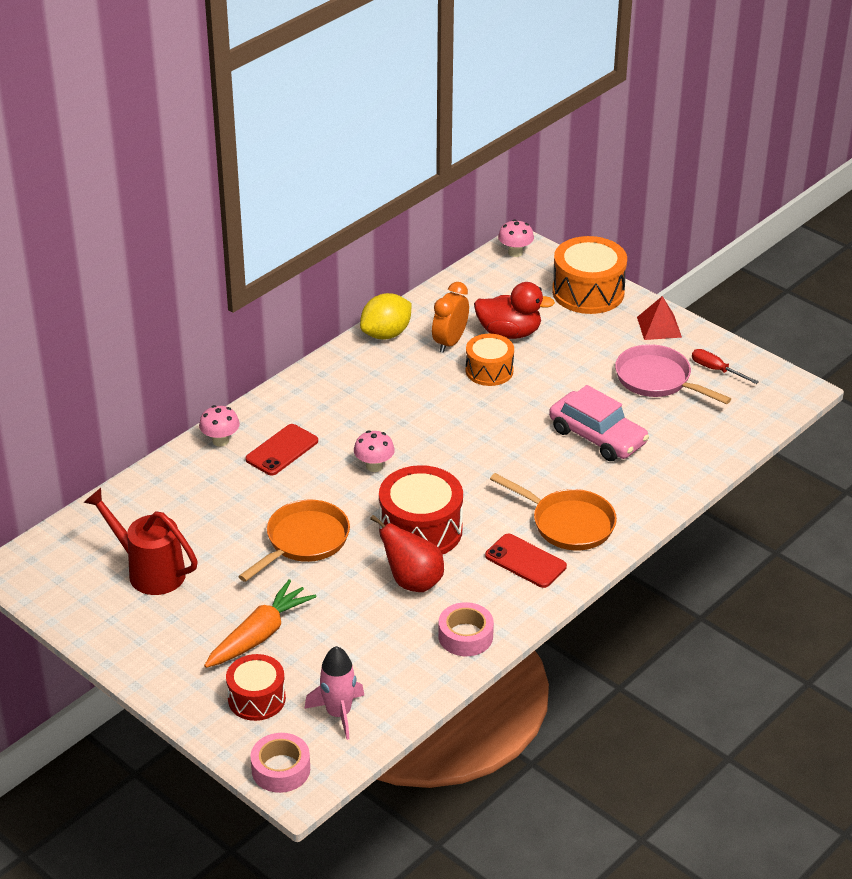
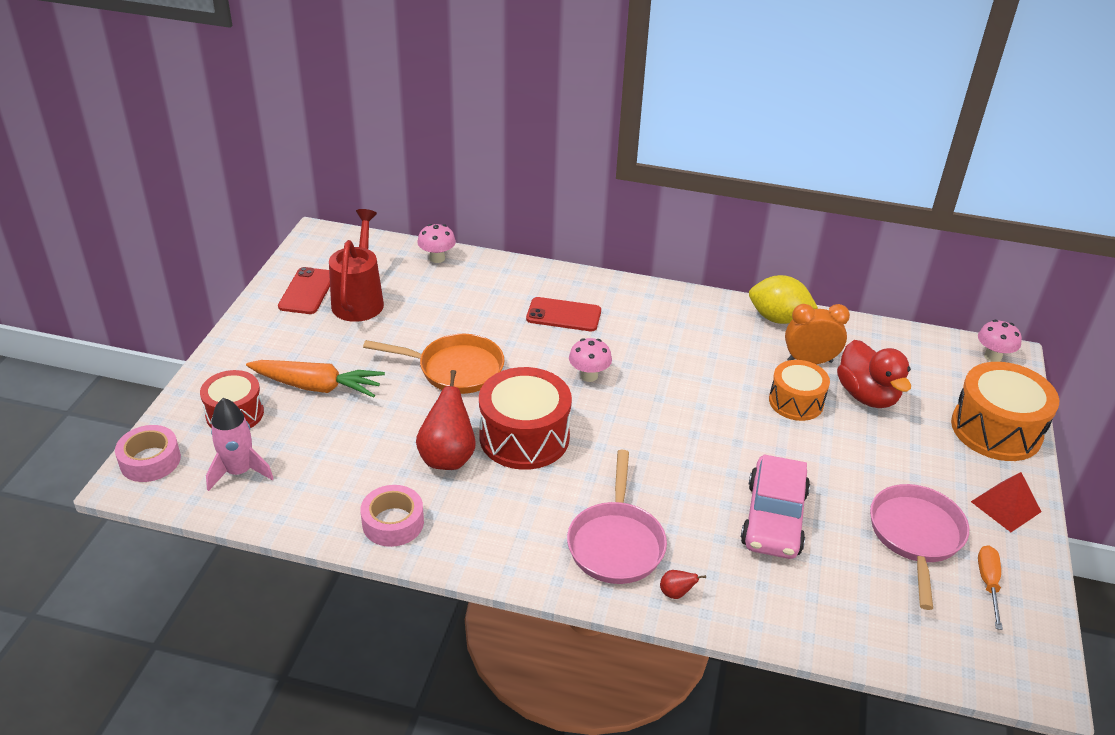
camera: 60 degrees right, 0 degrees up
pink mushroom [199,405,240,447] -> pink mushroom moved to [417,224,456,263]
red phone [485,534,567,588] -> red phone moved to [278,267,330,314]
orange pan [490,473,617,550] -> pink pan [567,450,667,584]
red screwdriver [692,349,759,384] -> orange screwdriver [978,545,1003,630]
none -> red pear [660,570,706,599]

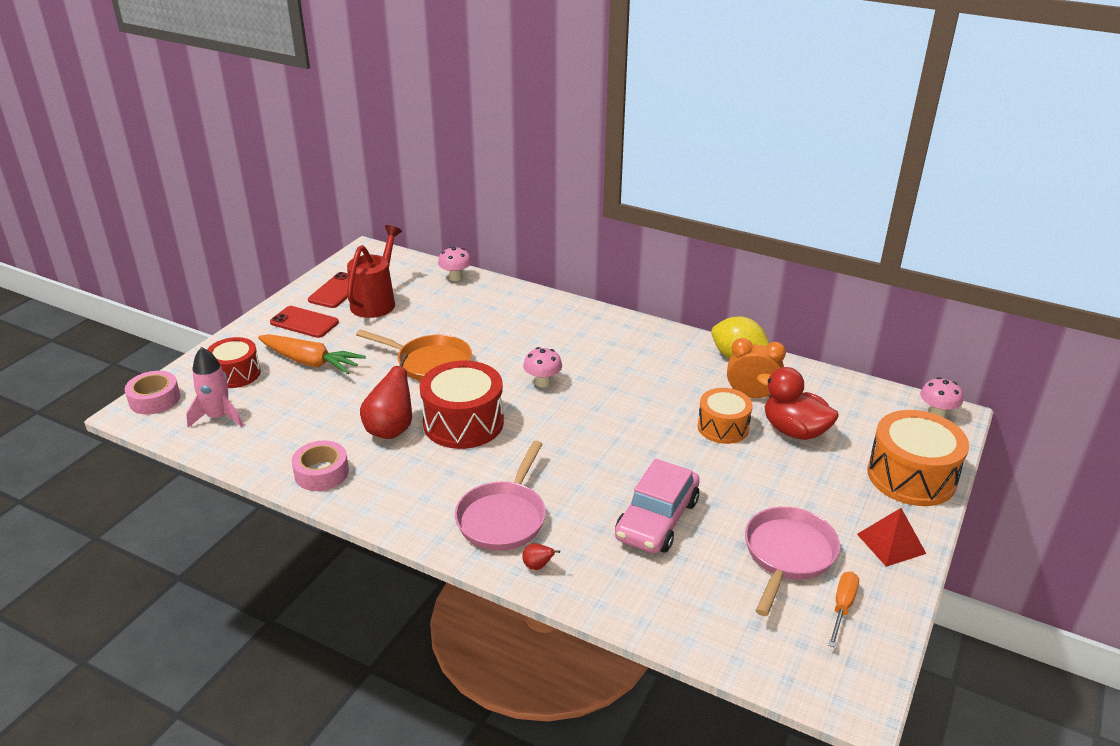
camera: 15 degrees right, 5 degrees down
red phone [526,297,601,331] -> red phone moved to [270,306,339,338]
red duck [837,340,911,408] -> red duck turned 135 degrees clockwise [757,367,839,440]

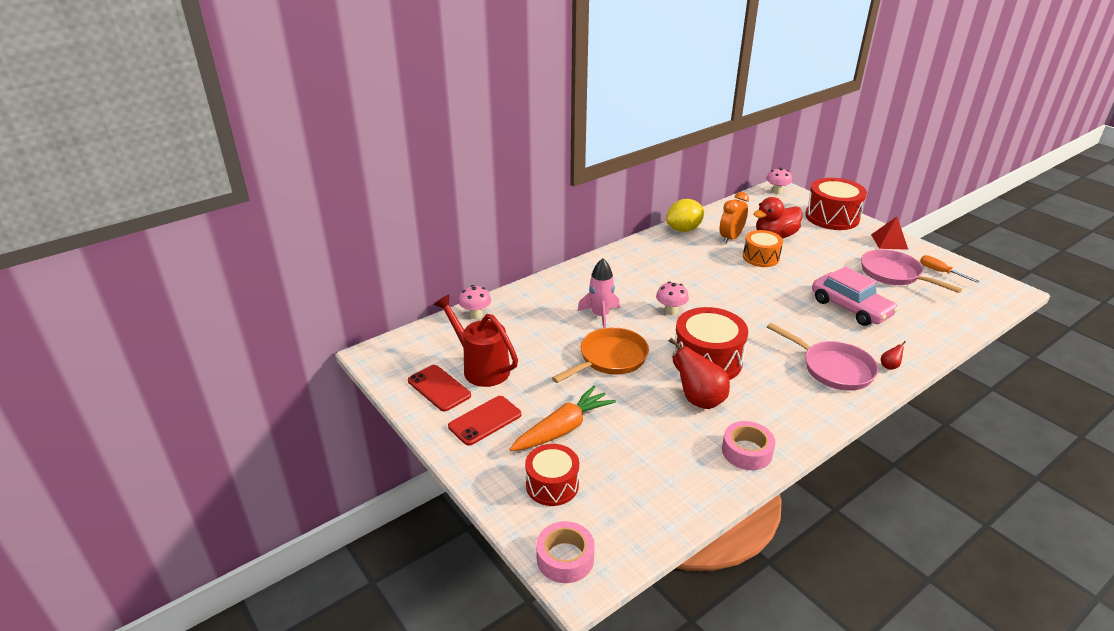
camera: 65 degrees left, 0 degrees up
pink rocket [186,347,243,427] -> pink rocket moved to [578,258,620,328]
orange drum [867,410,969,506] -> red drum [805,178,867,230]

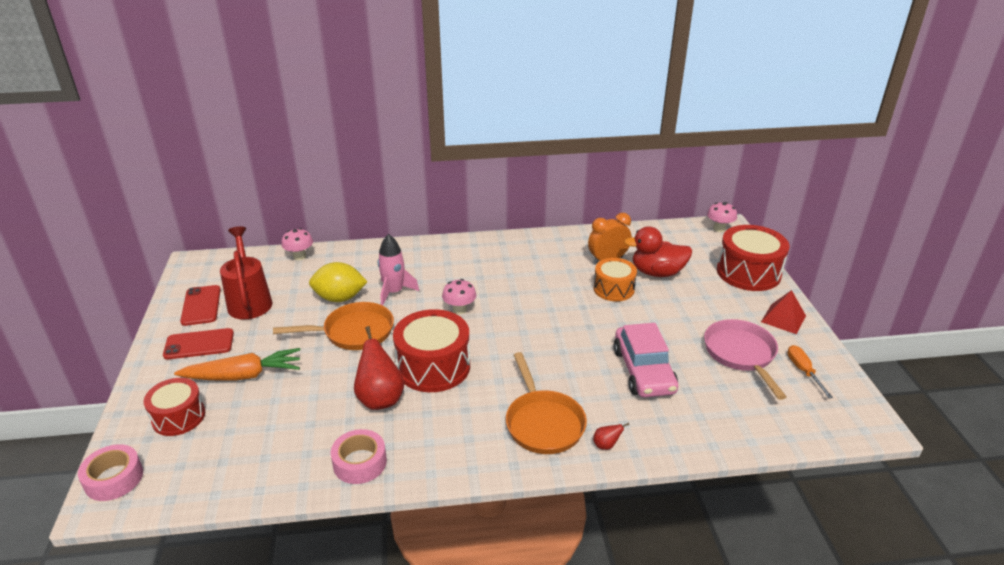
camera: 30 degrees right, 0 degrees up
yellow lemon [666,199,704,232] -> yellow lemon moved to [309,262,367,302]
pink pan [767,323,878,390] -> orange pan [506,352,587,454]

